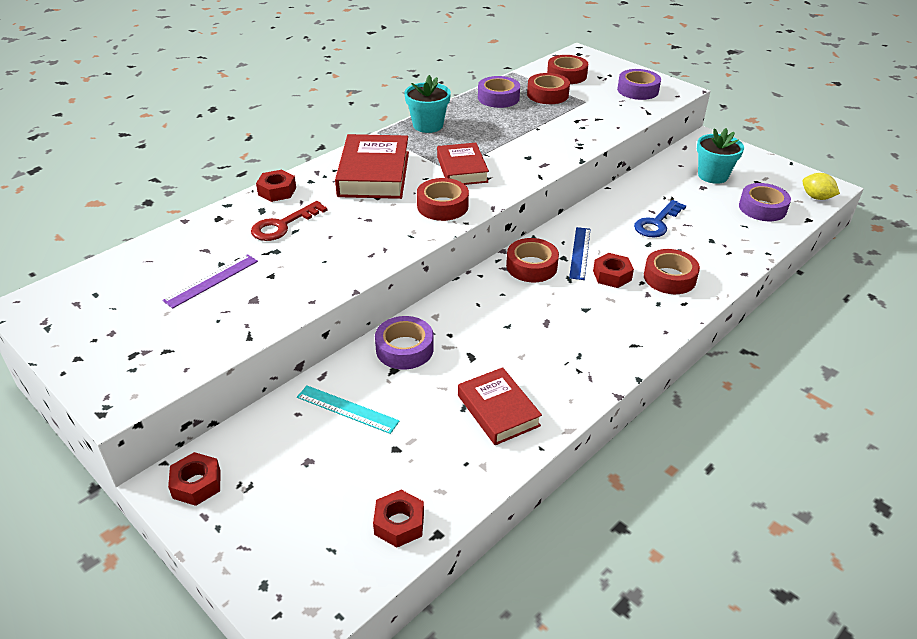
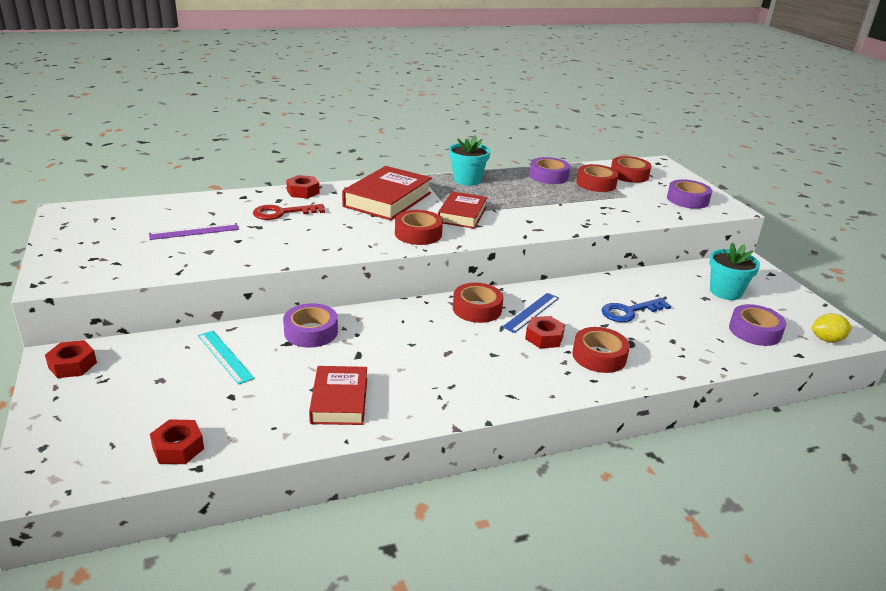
camera: 25 degrees right, 10 degrees down
yellow lemon [802,173,840,200] -> yellow lemon turned 75 degrees counterclockwise [812,313,852,343]

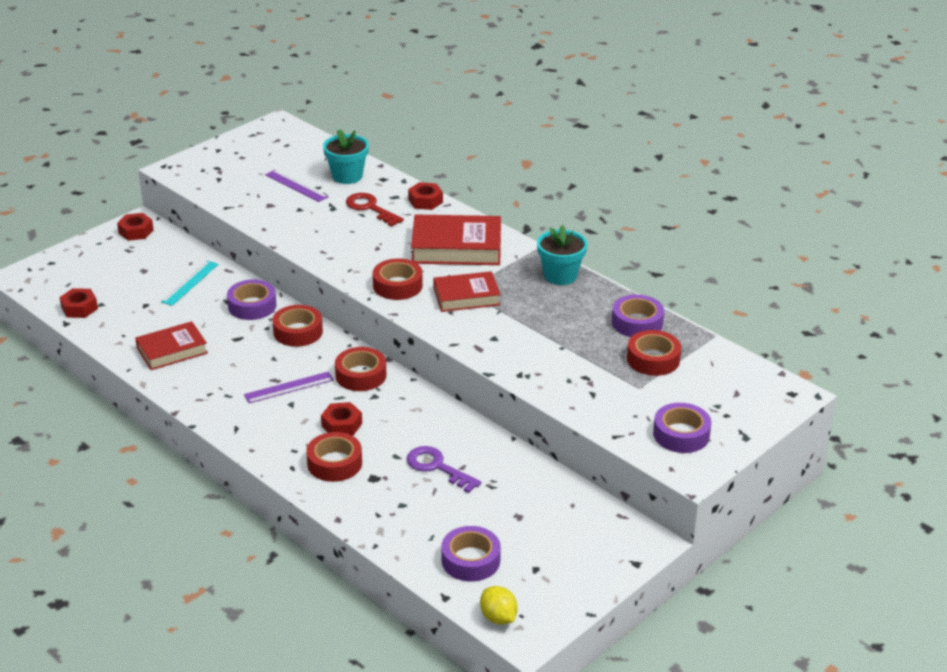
camera: 65 degrees right, 5 degrees up
blue ruler [502,293,559,333] -> none
blue key [602,298,671,322] -> purple key [406,446,481,493]
red tape [611,156,652,183] -> red tape moved to [272,305,323,347]
turquoise flower pot [709,242,760,300] -> turquoise flower pot moved to [323,129,369,184]
none -> purple ruler [244,371,334,403]

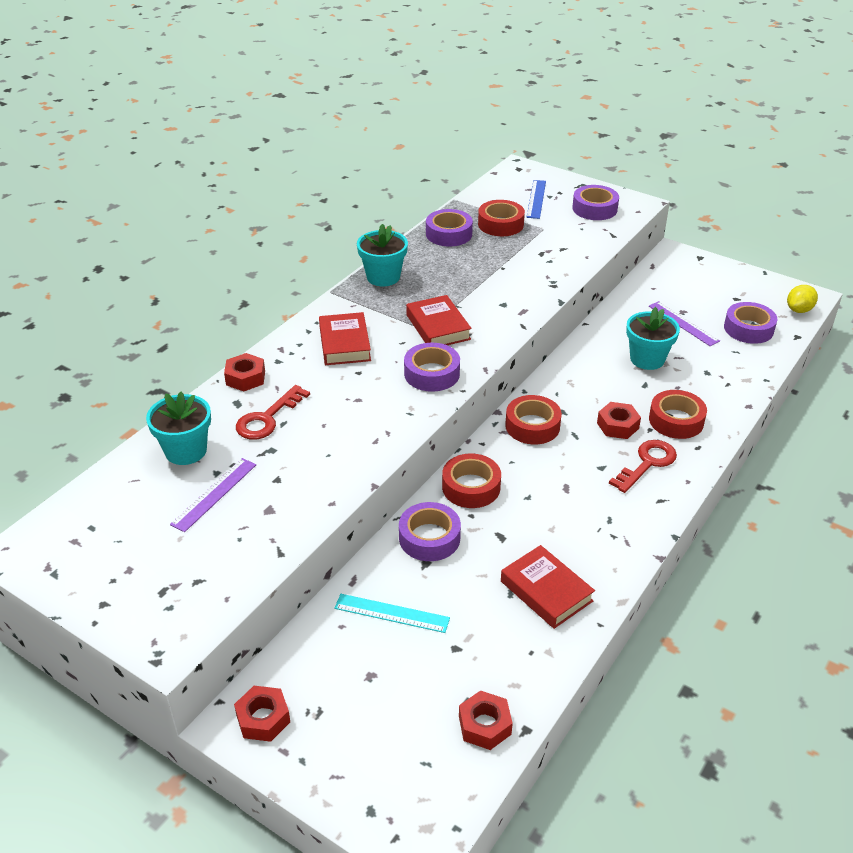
camera: 100 degrees left, 5 degrees up
purple ruler [244,371,334,403] -> purple ruler moved to [649,301,720,346]
red tape [373,259,423,300] -> purple tape [404,343,460,392]
purple key [406,446,481,493] -> turquoise flower pot [626,307,680,370]
red book [411,214,501,265] -> red book [319,312,371,365], size x0.66
none -> blue ruler [526,180,546,219]
none -> red key [609,440,677,493]

